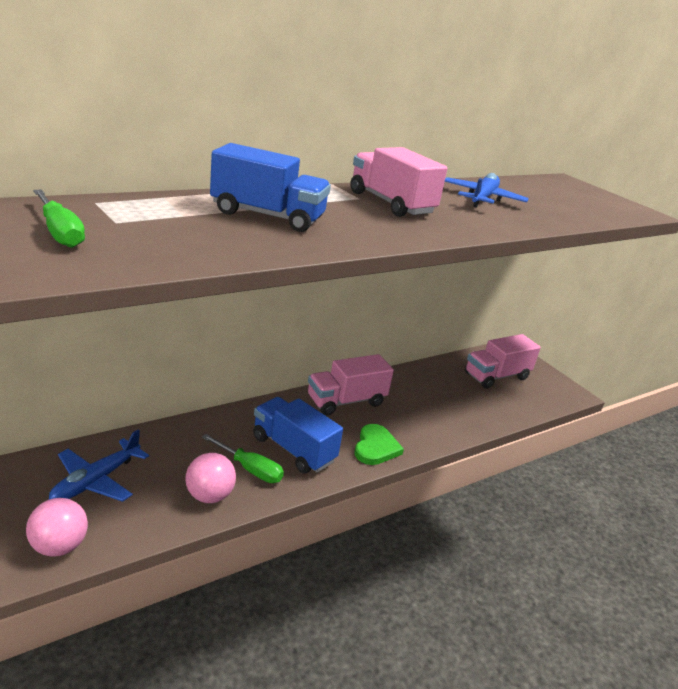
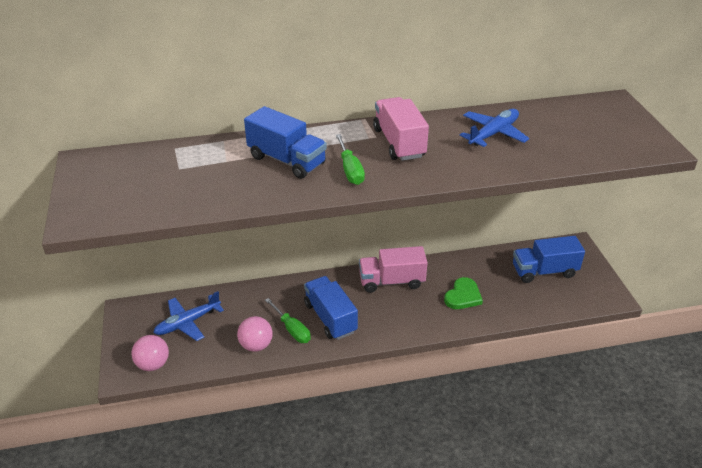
camera: 25 degrees right, 10 degrees up
green screwdriver [33,190,85,248] -> green screwdriver moved to [335,134,365,185]
green heart [355,424,404,465] -> green heart moved to [444,277,483,309]
pink truck [465,334,541,389] -> blue truck [513,236,585,283]

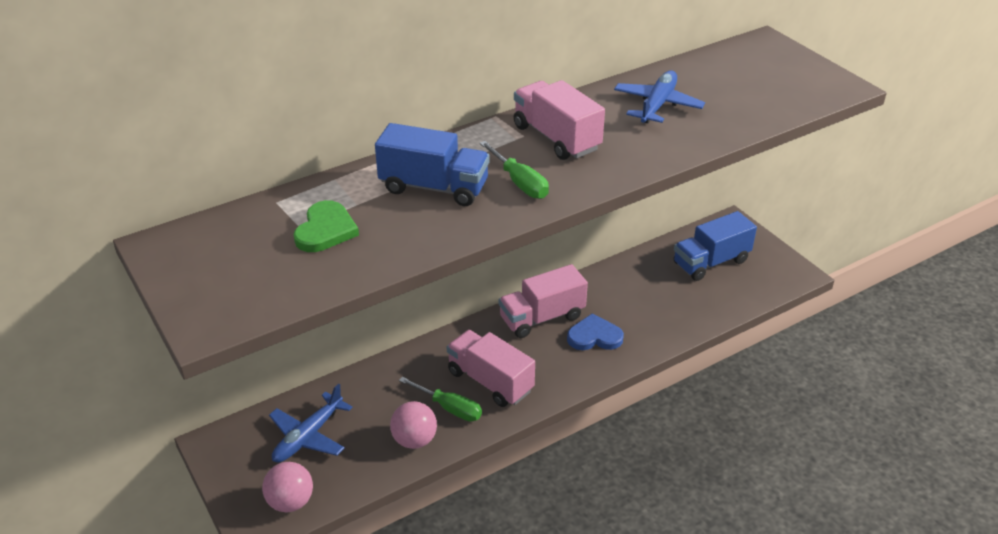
camera: 20 degrees left, 0 degrees up
blue truck [304,276,358,340] -> pink truck [447,330,535,407]
green heart [444,277,483,309] -> green heart moved to [294,200,359,252]
none -> blue heart [567,313,624,350]

